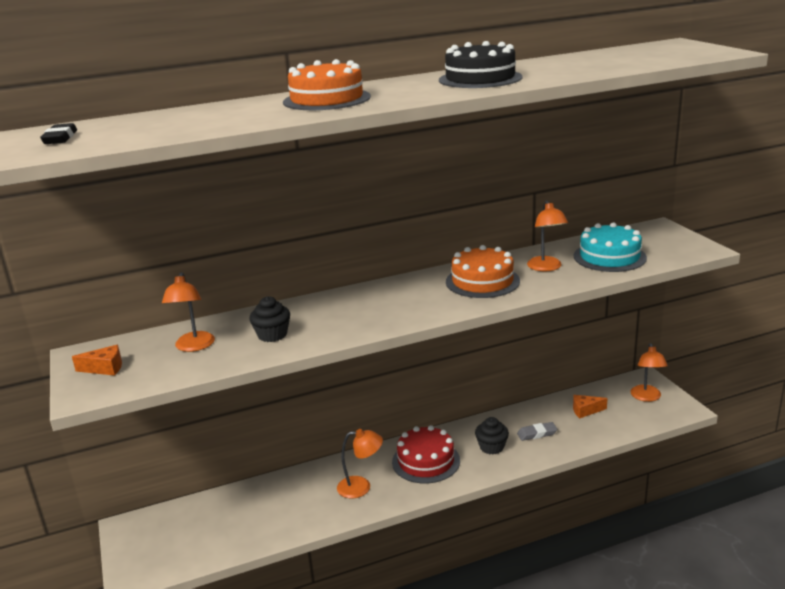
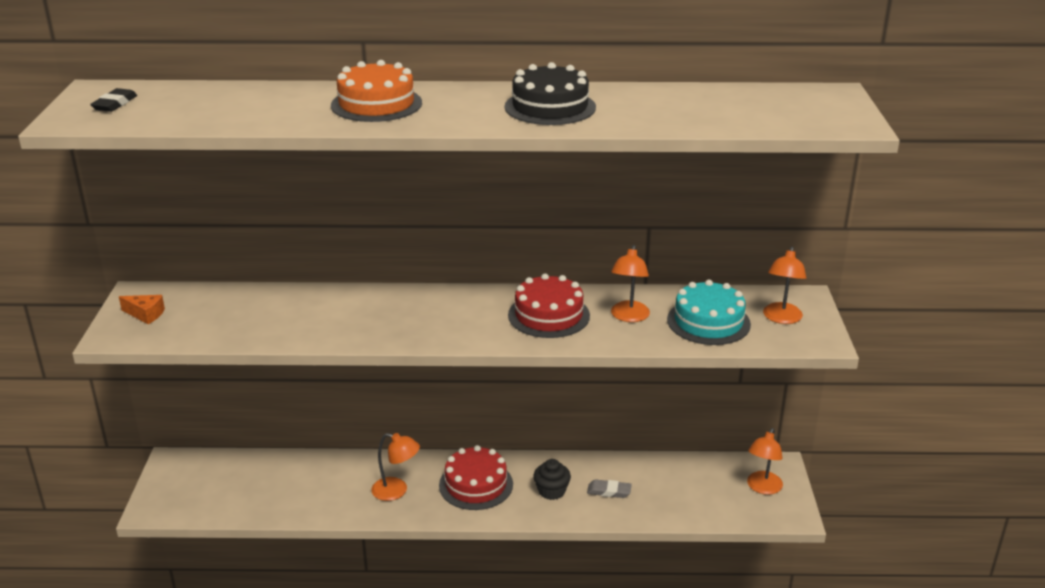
camera: 20 degrees right, 5 degrees up
orange lamp [162,272,215,352] -> orange lamp moved to [763,246,807,324]
black cupcake [249,296,290,342] -> none
orange cake [446,245,520,298] -> red cake [508,274,590,338]
orange cheese [573,395,608,419] -> none

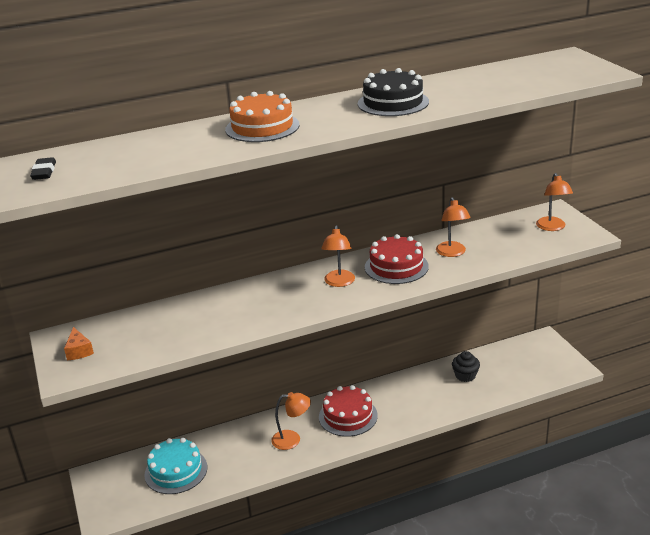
camera: 20 degrees left, 0 degrees up
orange cheese [119,295,165,324] -> orange cheese turned 75 degrees clockwise [64,327,94,360]
black cupcake [533,459,571,500] -> black cupcake moved to [452,351,480,382]
grey eraser [587,479,632,498] -> none
turquoise cake [667,280,751,345] -> turquoise cake moved to [145,438,207,494]
orange lamp [747,428,783,495] -> orange lamp moved to [321,225,355,287]

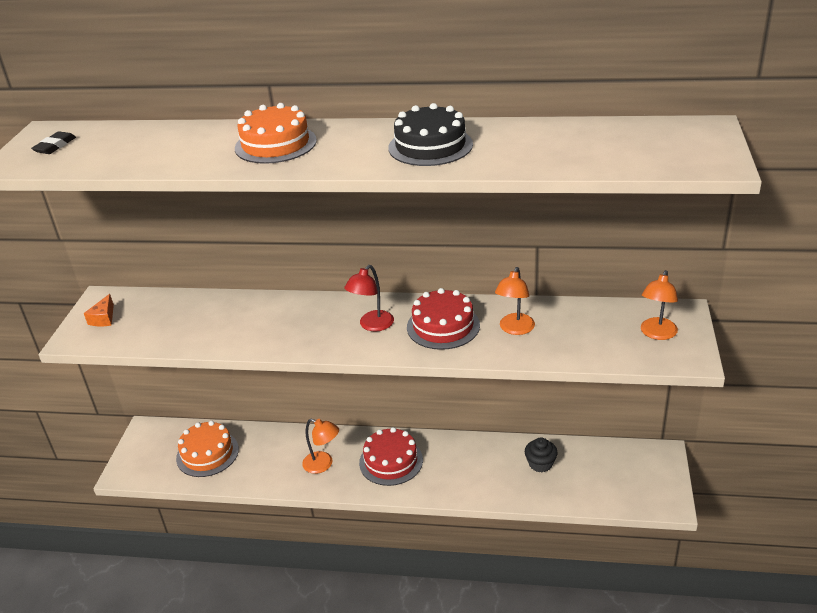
camera: 30 degrees right, 5 degrees up
turquoise cake [145,438,207,494] -> orange cake [176,421,239,477]
orange lamp [321,225,355,287] -> red lamp [344,265,394,332]

